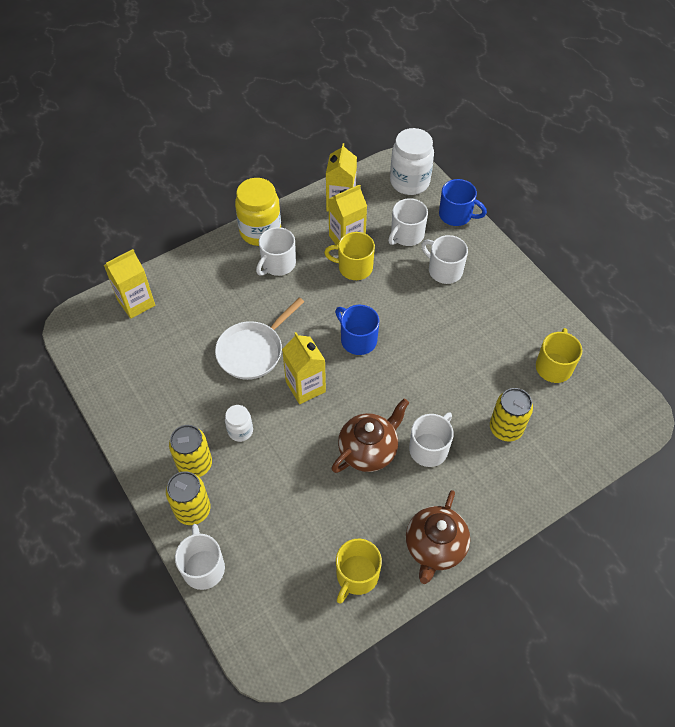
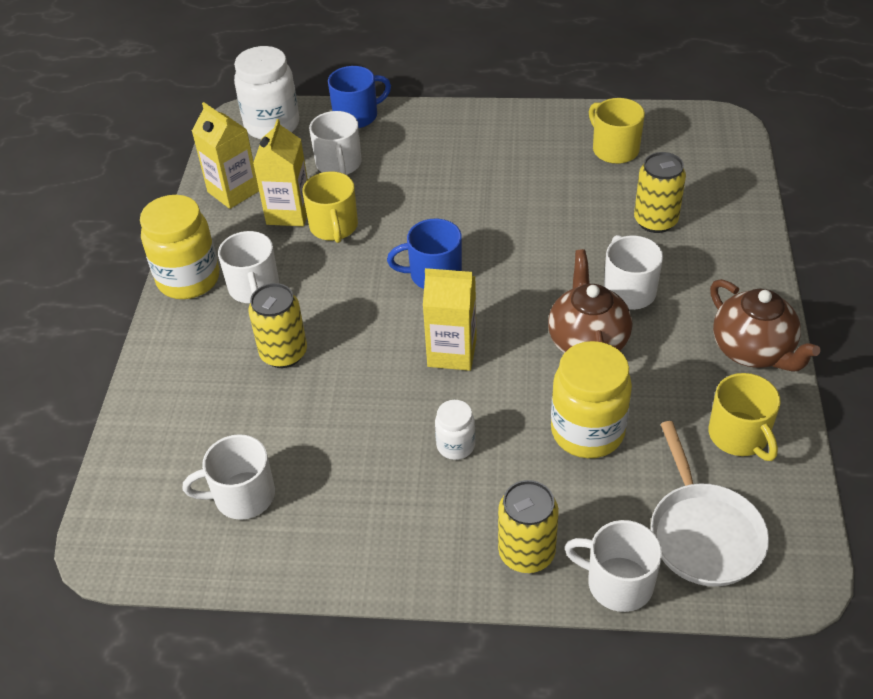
camera: 50 degrees left, 10 degrees down
yellow carton [104,249,155,319] -> none
yellow can [169,425,212,477] -> yellow can moved to [248,283,307,368]
white pan [215,298,304,380] -> white pan moved to [651,421,769,587]
yellow mug [324,232,375,280] -> yellow mug turned 60 degrees counterclockwise [302,171,358,243]
white mug [421,235,468,284] -> white mug moved to [183,434,275,520]
none -> yellow jar [551,341,632,458]

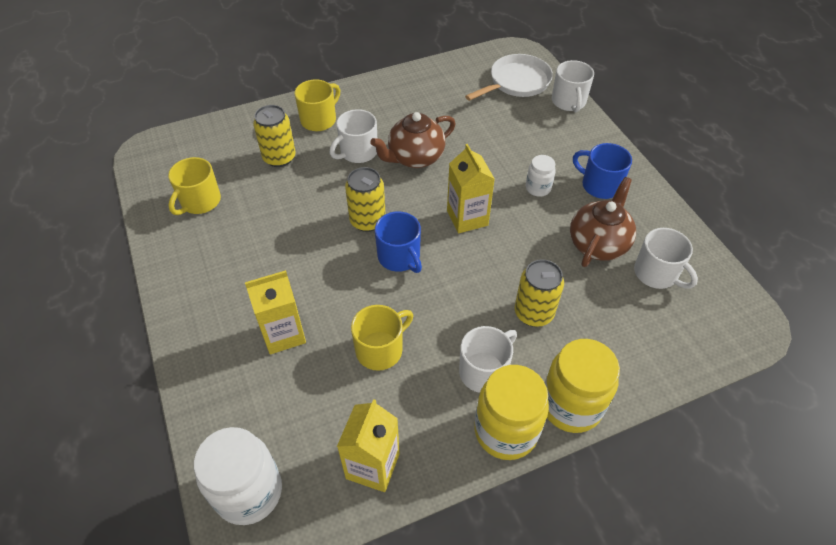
camera: 120 degrees left, 5 degrees up
yellow carton [253,119,308,226] -> yellow carton moved to [245,270,306,354]
white mug [309,111,362,175] -> none
blue mug [328,66,391,128] -> blue mug moved to [573,143,632,199]
yellow can [498,480,559,573] -> yellow can moved to [345,167,386,232]
yellow jar [551,341,632,458] -> yellow jar moved to [545,339,620,433]
yellow mug [709,373,781,461] -> yellow mug moved to [295,79,341,131]
brown teapot [710,279,821,372] -> brown teapot moved to [570,177,636,267]

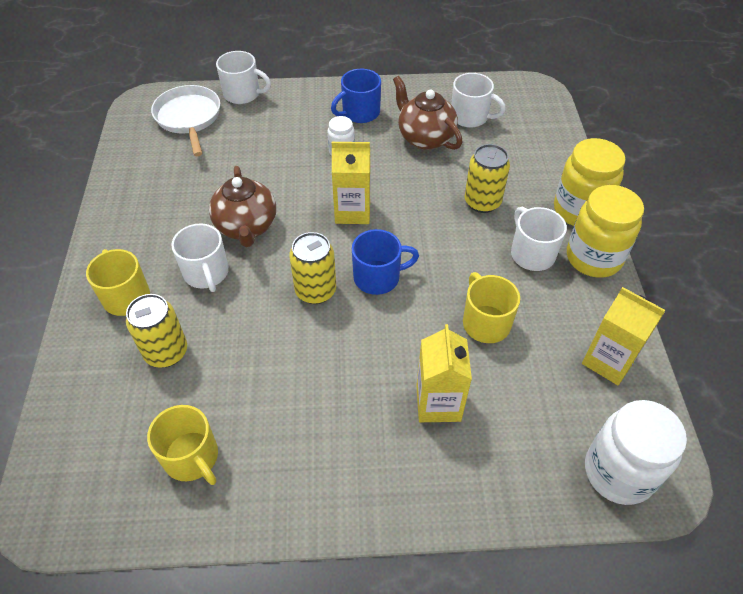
camera: 70 degrees left, 0 degrees up
white mug [634,228,698,289] -> white mug turned 45 degrees clockwise [451,73,506,128]

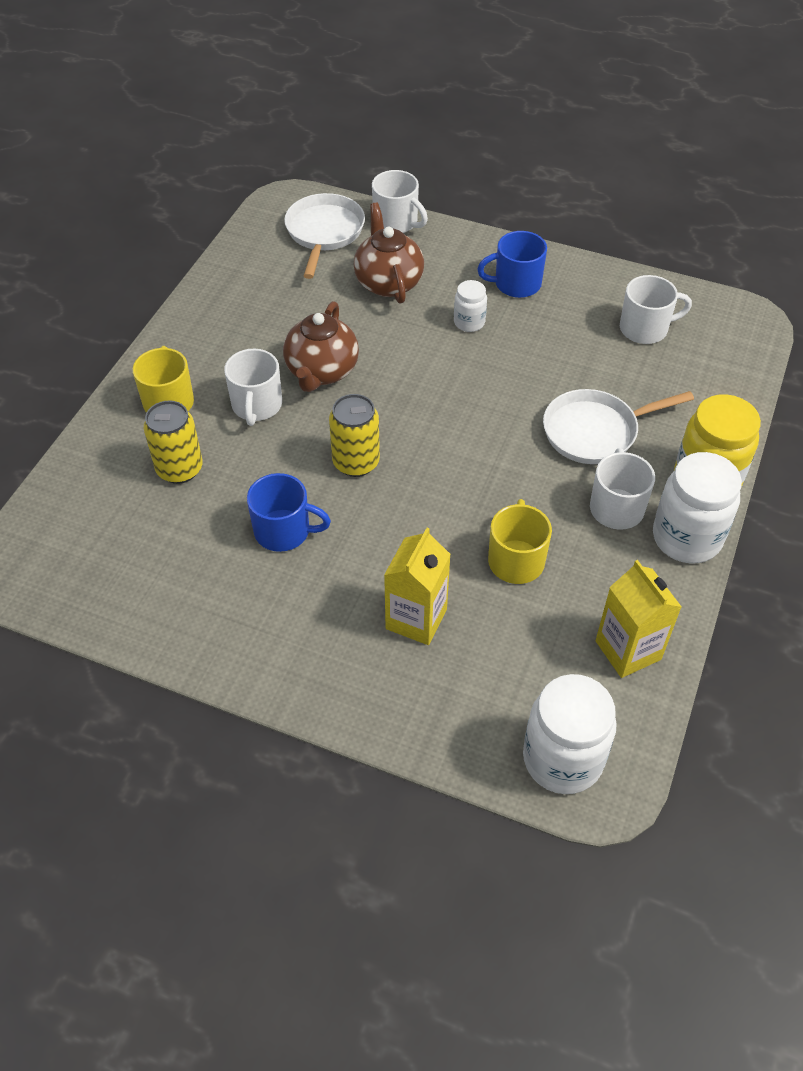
camera: 25 degrees right, 0 degrees up
yellow mug [147,405,218,485] -> none
yellow carton [332,142,370,224] -> none
blue mug [352,229,419,295] -> blue mug moved to [247,473,331,552]
brown teapot [393,76,462,150] -> brown teapot moved to [354,203,424,304]
white mug [451,73,506,128] -> white mug turned 60 degrees counterclockwise [620,275,692,344]
yellow can [465,144,510,213] -> white pan [543,389,694,464]
yellow jar [567,185,644,278] -> white jar [653,452,742,564]

